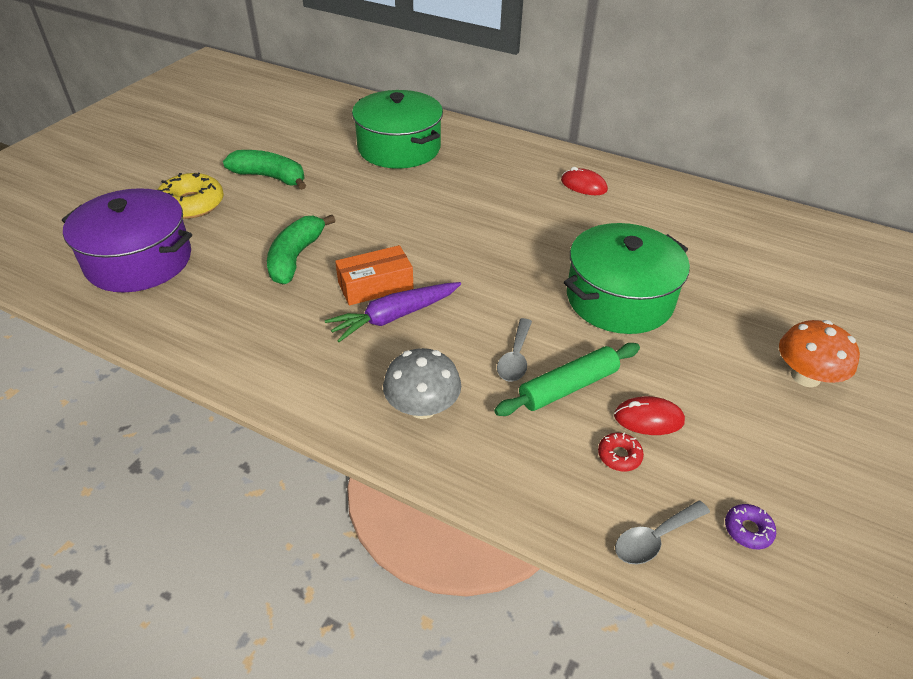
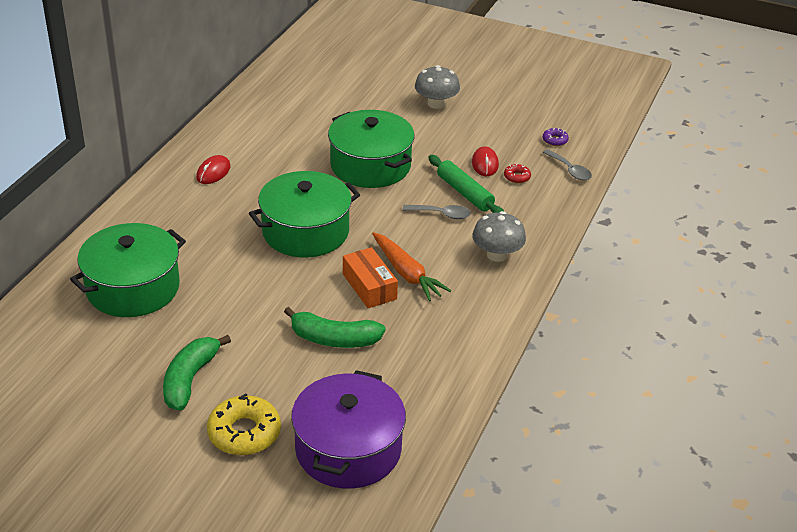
camera: 95 degrees left, 5 degrees down
purple carrot [325,282,461,342] -> orange carrot [372,232,451,301]
orange mushroom [779,320,860,387] -> grey mushroom [415,65,460,109]
none -> green pot [249,171,360,258]

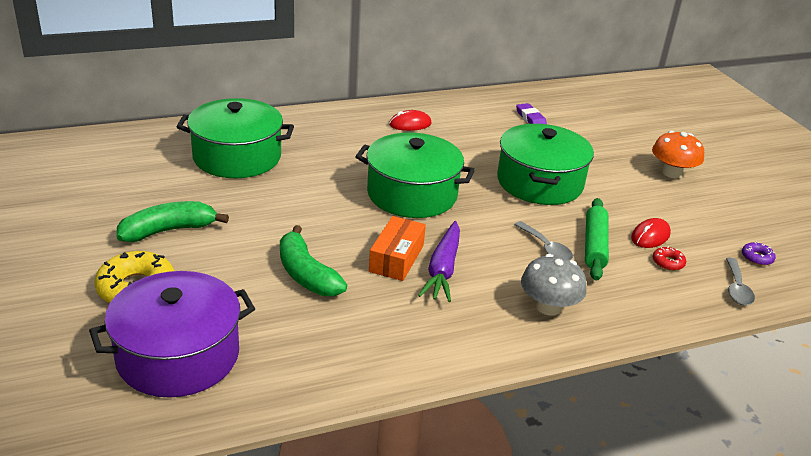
camera: 45 degrees right, 5 degrees down
orange carrot [372,232,451,301] -> purple carrot [418,221,460,302]
grey mushroom [415,65,460,109] -> orange mushroom [652,131,704,178]
none -> purple eraser [516,103,547,124]

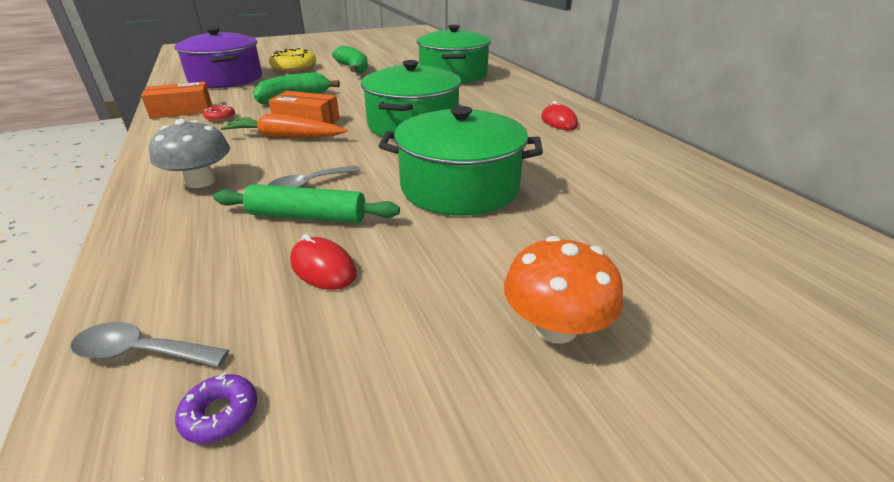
camera: 90 degrees right, 0 degrees up
purple carrot [418,221,460,302] -> orange carrot [220,114,348,138]
purple eraser [516,103,547,124] -> none
red donut [653,246,686,271] -> red donut moved to [203,104,235,121]
none -> orange box [141,82,212,119]

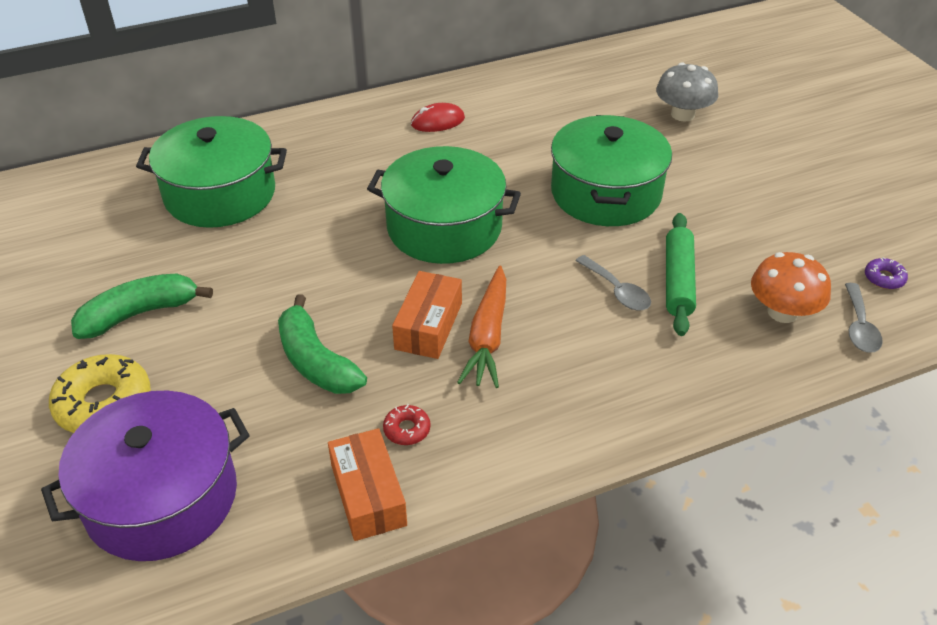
camera: 90 degrees left, 10 degrees up
grey mushroom [149,119,230,188] -> grey mushroom moved to [656,62,718,122]
red mouse [290,234,357,290] -> none
orange mushroom [504,236,623,344] -> orange mushroom moved to [751,252,831,323]

